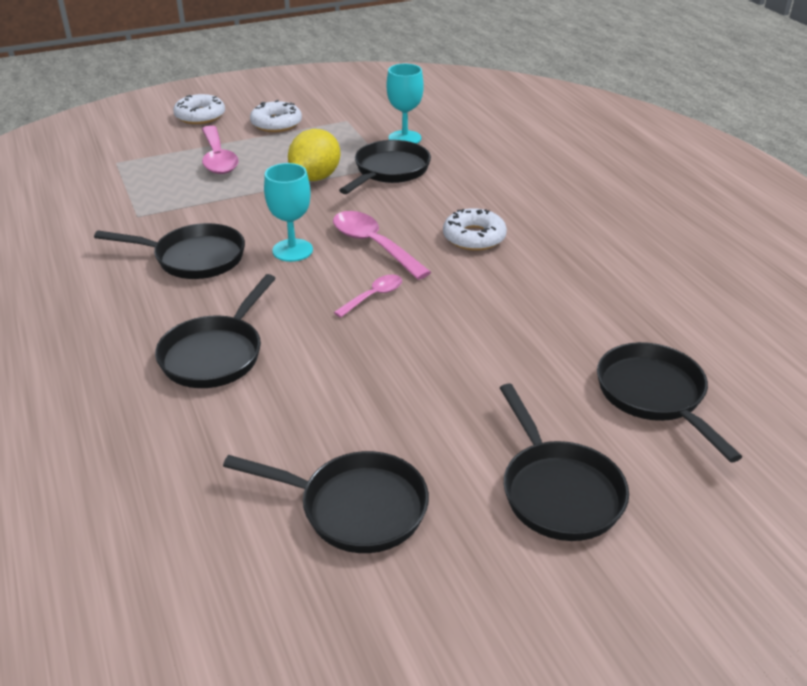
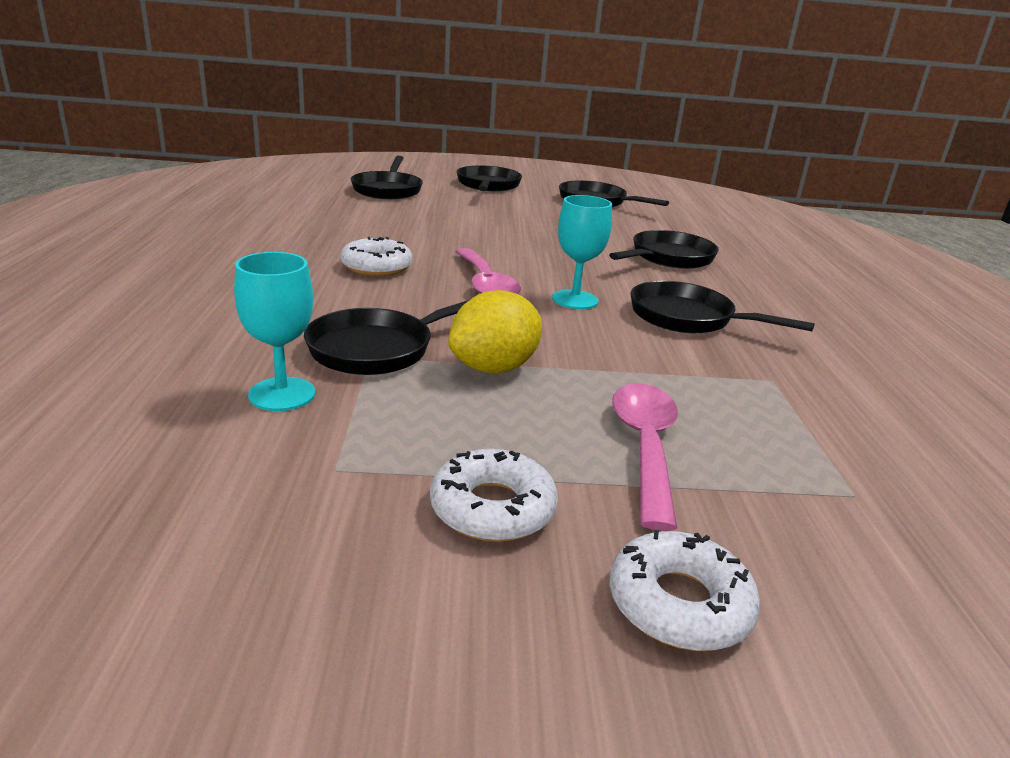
camera: 160 degrees left, 10 degrees down
pink spoon [334,275,402,318] -> none

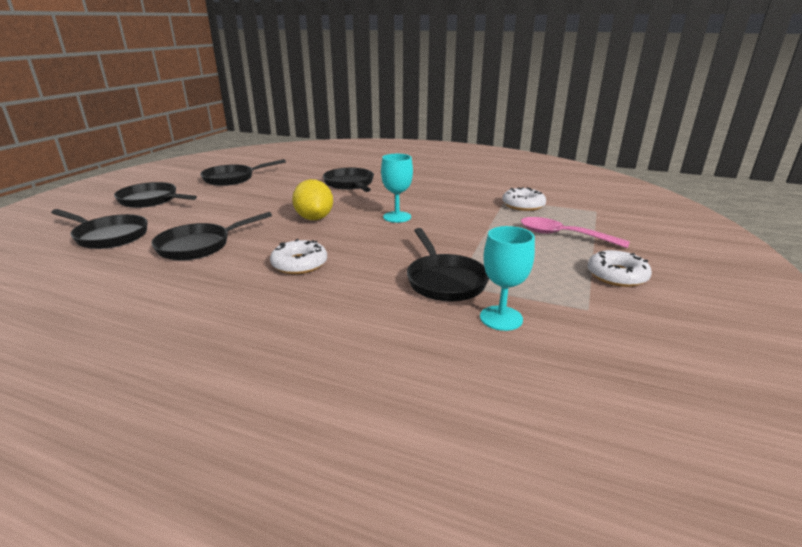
camera: 65 degrees left, 0 degrees up
yellow lemon [448,290,542,373] -> yellow lemon moved to [292,179,333,220]
pink spoon [455,248,521,294] -> none
white donut [610,530,760,651] -> white donut moved to [502,187,546,211]
black pan [630,281,815,334] -> black pan moved to [151,212,272,260]

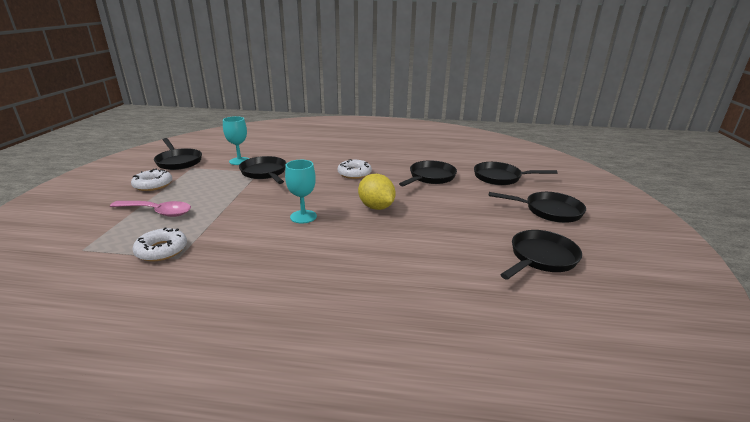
camera: 165 degrees right, 0 degrees up
black pan [323,168,374,192] -> black pan moved to [154,138,202,170]

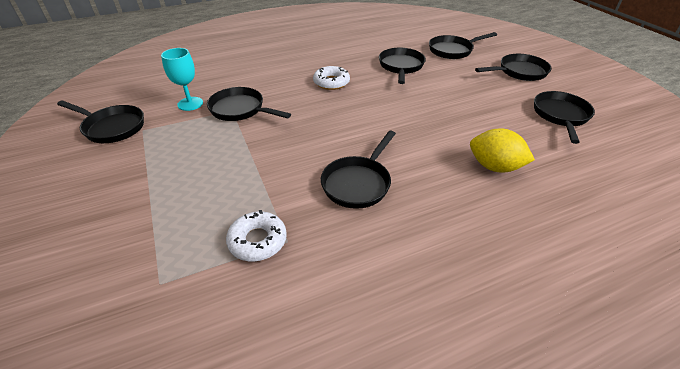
camera: 30 degrees left, 15 degrees up
pink spoon [110,201,191,217] -> none
white donut [131,169,172,191] -> none
turquoise goblet [285,160,317,224] -> none
yellow lemon [358,174,396,210] -> yellow lemon moved to [470,128,535,173]
none -> black pan [321,131,396,209]

